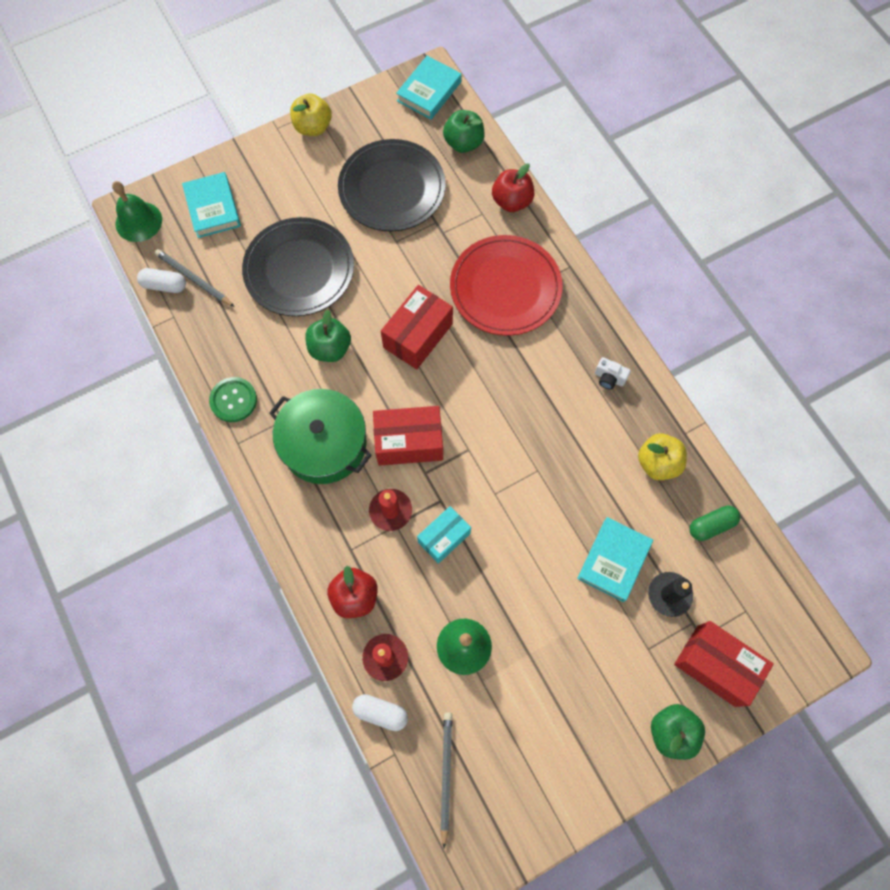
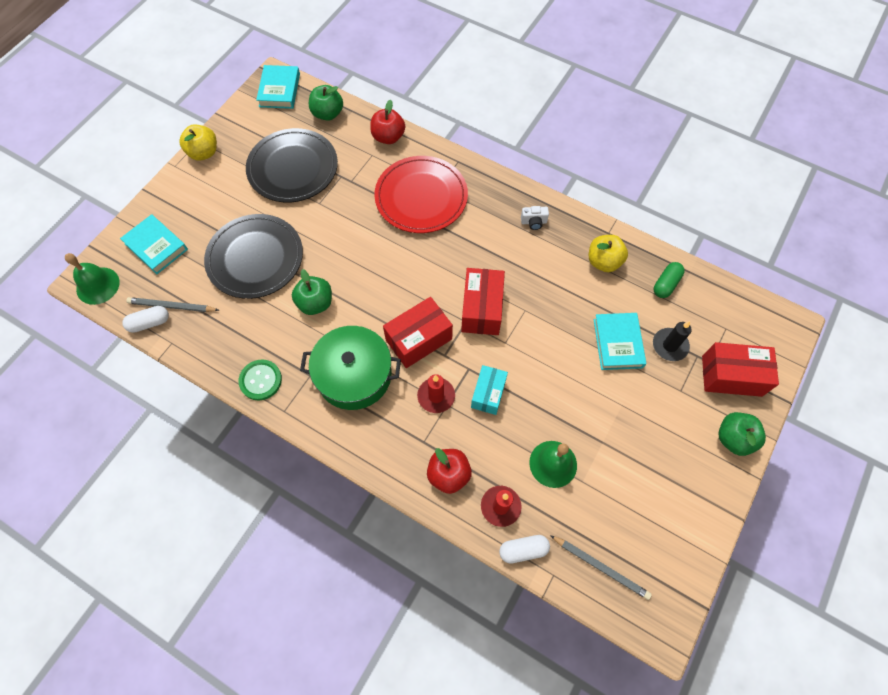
camera: 30 degrees left, 5 degrees down
red box [381,285,453,370] -> red box moved to [461,268,505,335]
grey pencil [440,712,452,848] -> grey pencil turned 150 degrees clockwise [550,535,652,600]

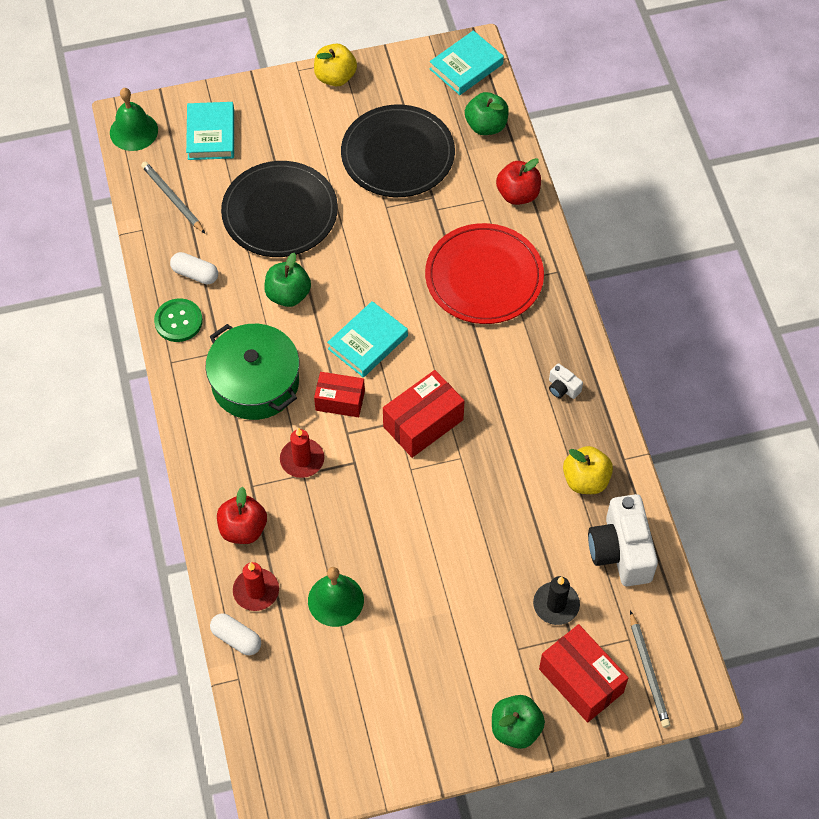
camera: 45 degrees right, 5 degrees down
white capsule [122,306,169,333] -> white capsule moved to [170,252,218,284]
red box [383,297,453,368] -> red box [314,372,365,417], size x0.67
turquoise box [471,365,508,415] -> none
grey pencil [550,535,652,600] -> grey pencil moved to [630,610,671,728]
turquoise book [594,313,646,370] -> turquoise book moved to [327,301,408,377]
green capsule [654,262,685,298] -> white camera [588,494,658,586]

